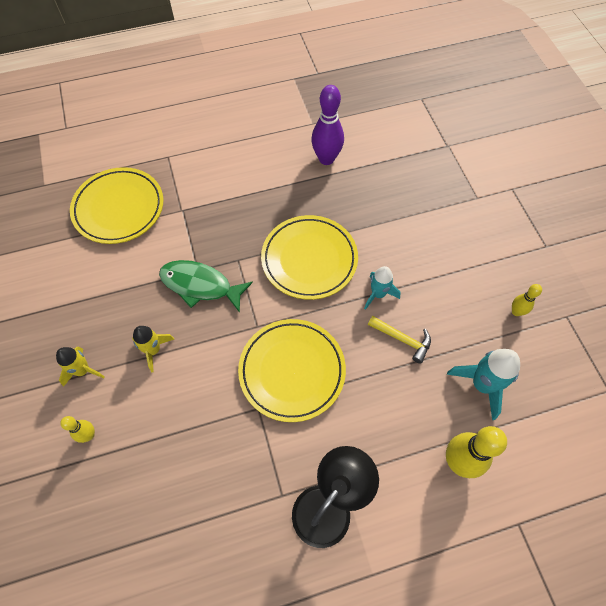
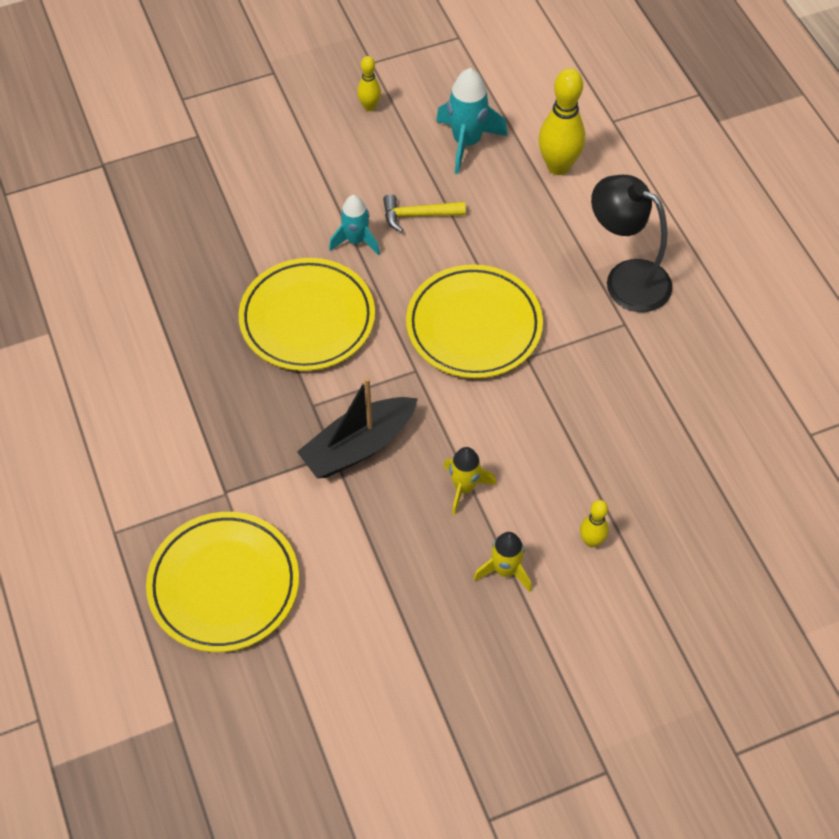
camera: 95 degrees left, 5 degrees down
green fish [159,260,253,313] -> black boat [297,377,418,478]
purple bowling pin [311,85,344,165] -> none
yellow hammer [368,316,431,364] -> yellow hammer turned 120 degrees counterclockwise [383,194,466,233]

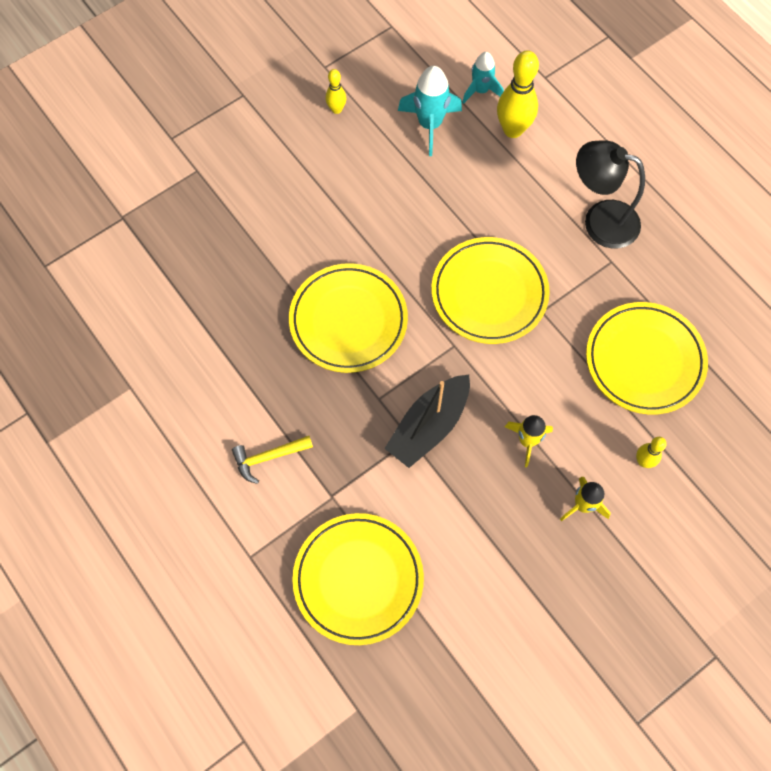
camera: 15 degrees left, 10 degrees up
turquoise rocket [329,195,380,256] -> turquoise rocket moved to [462,52,504,104]
yellow hammer [383,194,466,233] -> yellow hammer moved to [232,436,313,484]
none -> yellow plate [586,302,708,415]

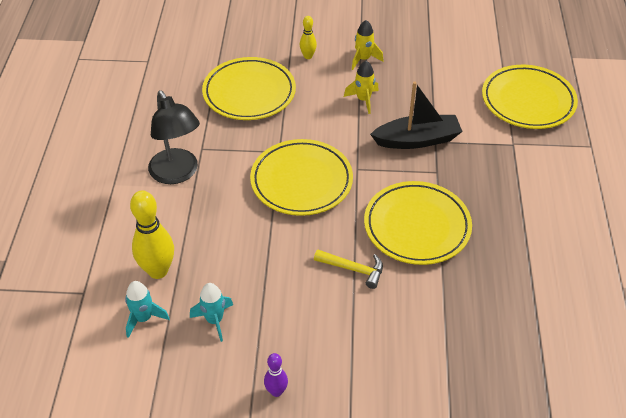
camera: 140 degrees left, 20 degrees down
yellow hammer [232,436,313,484] -> yellow hammer moved to [314,249,383,289]
yellow bowling pin [326,69,346,114] -> purple bowling pin [264,353,288,397]
turquoise rocket [398,66,462,156] -> turquoise rocket [190,283,233,342], size x0.66

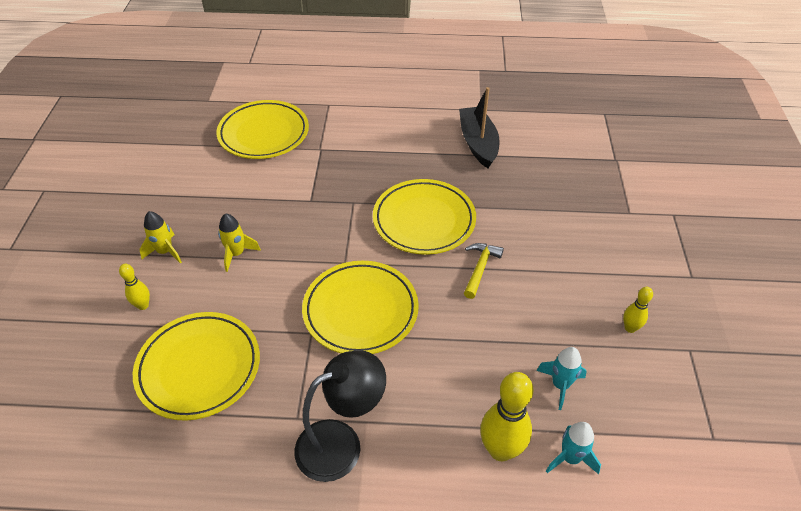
camera: 90 degrees left, 0 degrees up
purple bowling pin [264,353,288,397] -> yellow bowling pin [623,287,653,333]
black boat [370,81,463,149] -> black boat moved to [459,87,499,168]

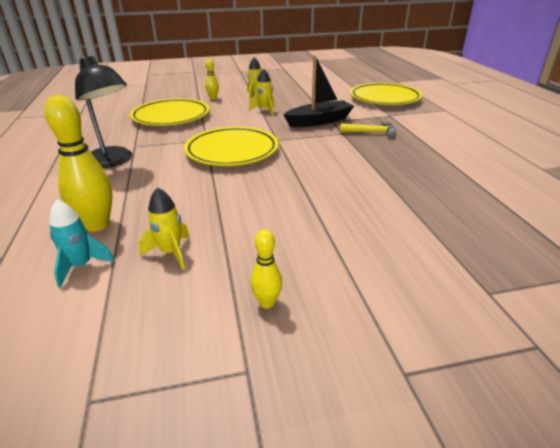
camera: 75 degrees right, 15 degrees down
yellow plate [373,179,476,255] -> none
black boat [459,87,499,168] -> black boat moved to [283,56,354,127]
yellow hammer [464,243,504,299] -> yellow hammer moved to [340,122,396,138]
turquoise rocket [536,347,587,410] -> yellow rocket [139,187,190,270]

